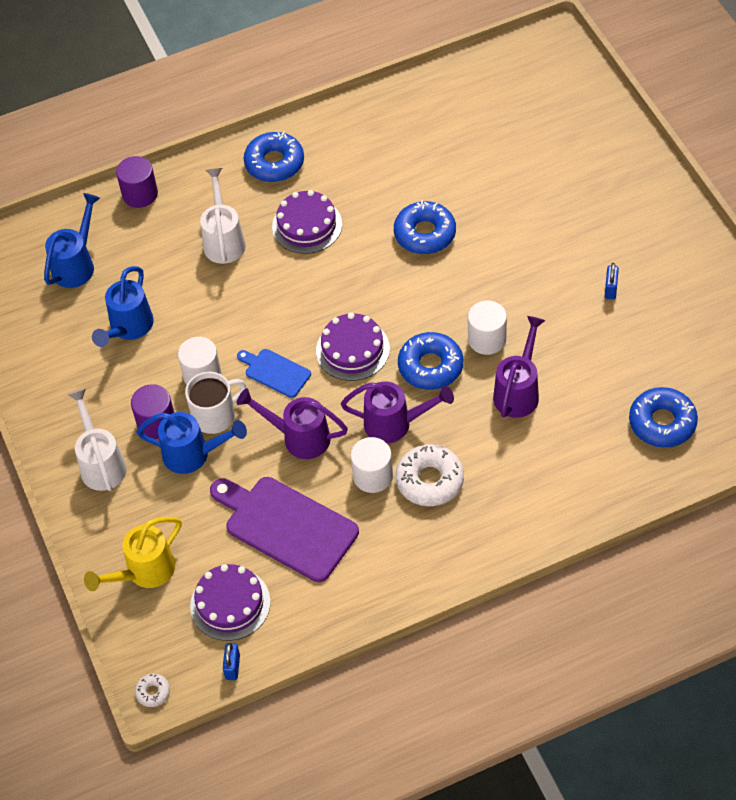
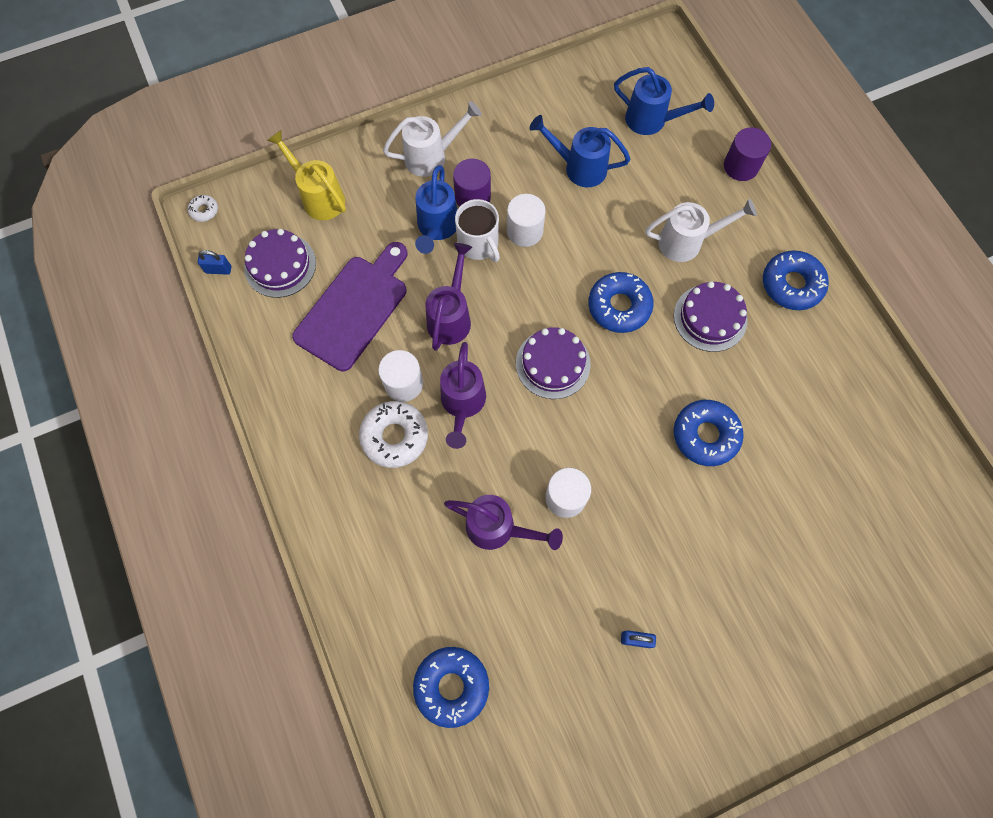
camera: 85 degrees right, 15 degrees up
blue cutting board [237,349,311,398] -> none
blue donut [398,332,463,390] -> blue donut moved to [588,272,654,333]

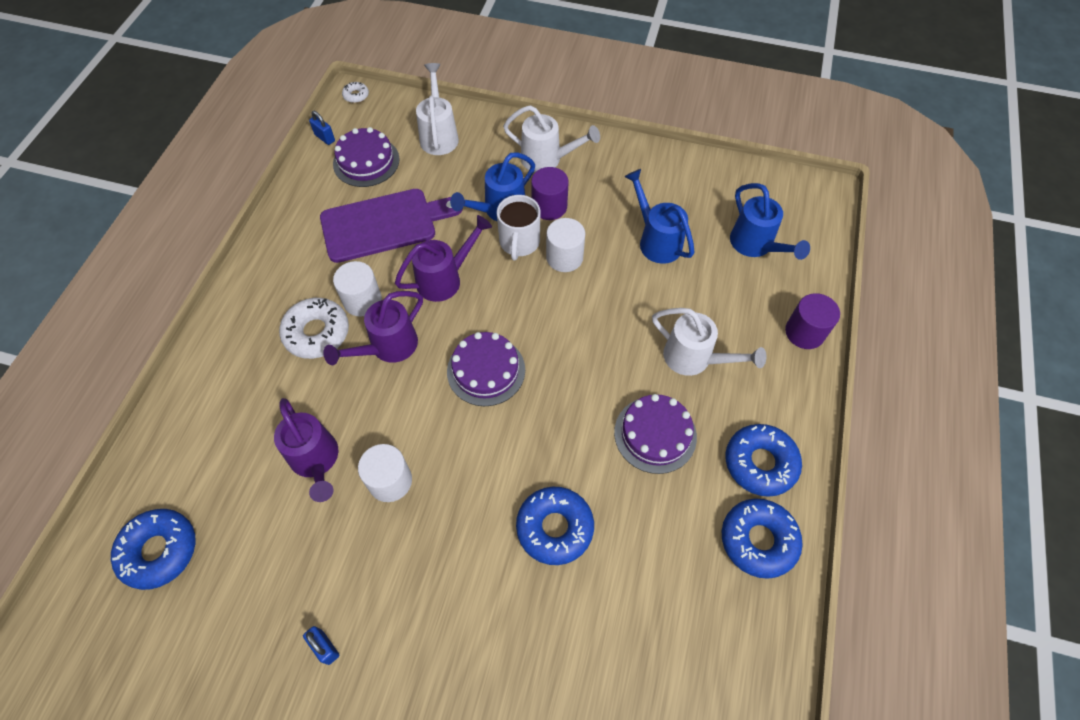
camera: 40 degrees right, 10 degrees down
yellow watering can [267,130,346,220] -> white watering can [416,63,459,155]
blue donut [588,272,654,333] -> blue donut moved to [722,498,803,579]

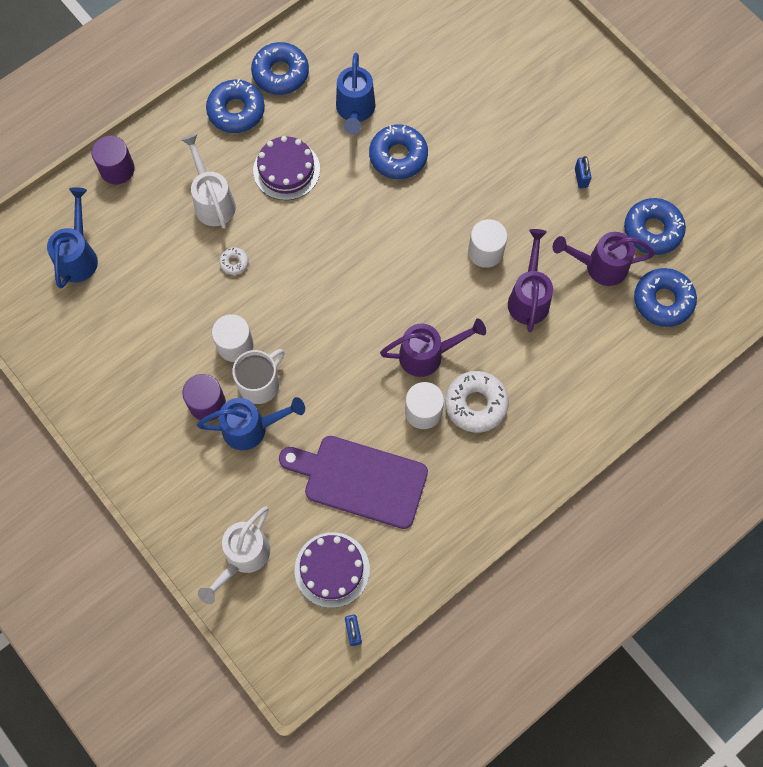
camera: 145 degrees left, 10 degrees up
white donut [342,82,369,103] -> white donut moved to [219,247,249,275]
purple watering can [395,215,492,302] -> purple watering can moved to [552,232,655,286]
purple cake [447,332,525,406] -> none
white watering can [503,105,600,172] -> none
blue watering can [624,169,695,264] -> blue watering can moved to [336,53,375,135]
none -> blue donut [624,198,686,255]

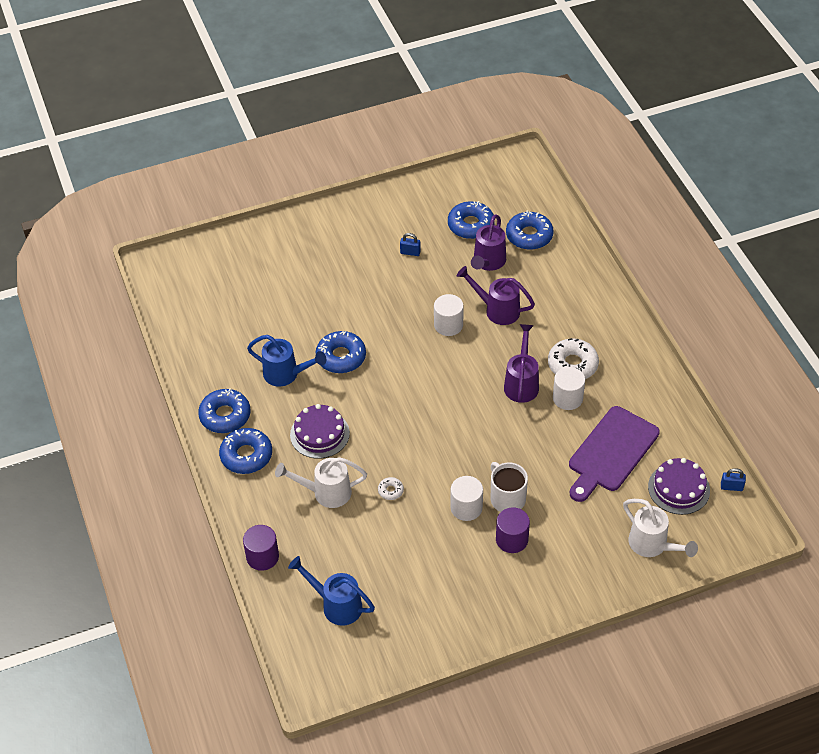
camera: 70 degrees left, 20 degrees down
blue watering can [197,397,305,450] -> none

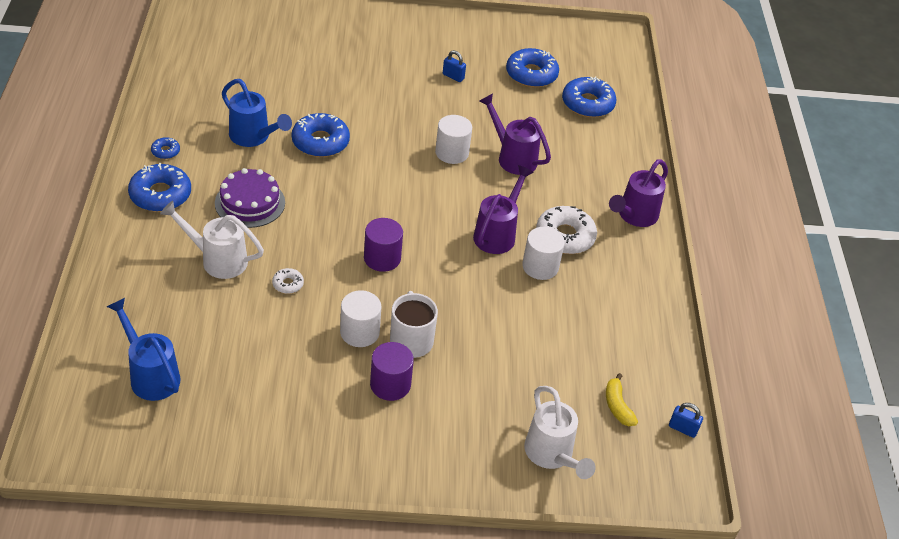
camera: 15 degrees right, 5 degrees down
blue donut [198,388,251,433] -> blue donut [151,137,180,159], size x0.48
purple cylinder [243,525,279,571] -> purple cylinder moved to [364,218,403,272]
purple watering can [471,215,506,271] -> purple watering can moved to [609,159,668,227]
purple cutting board [569,406,660,502] -> none
purple cake [648,458,710,515] -> yellow banana [606,373,638,426]

